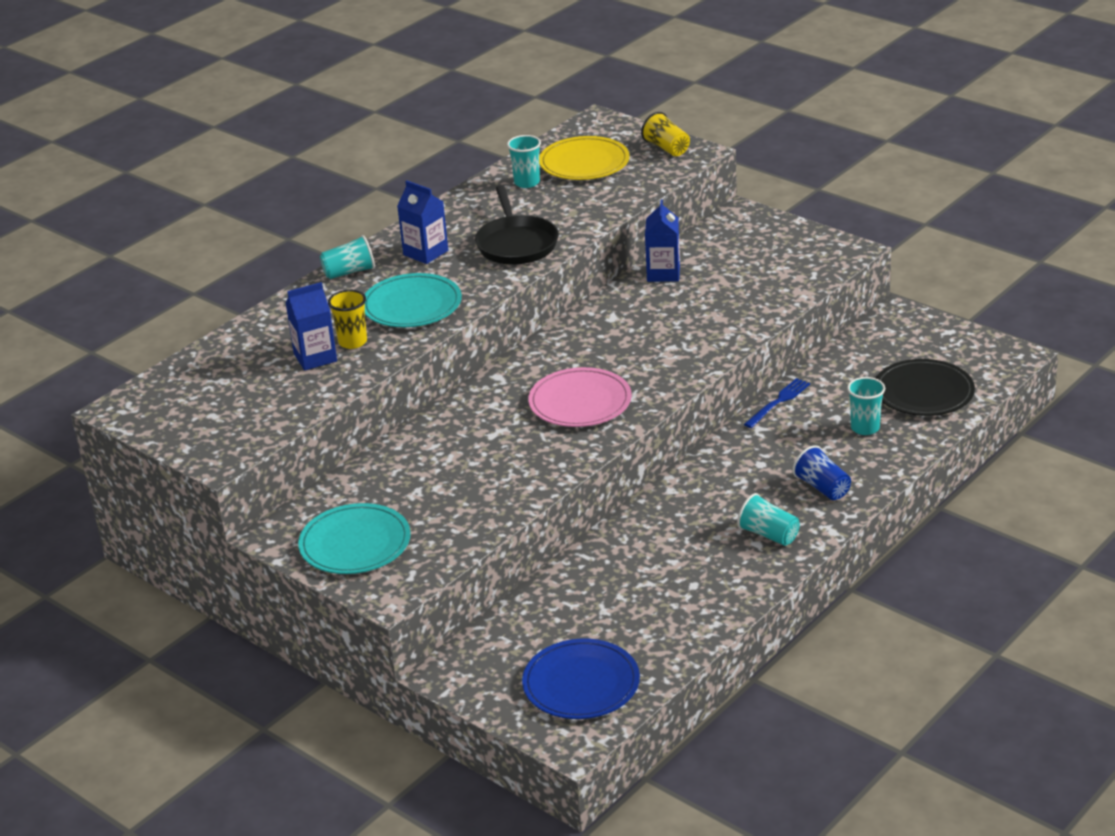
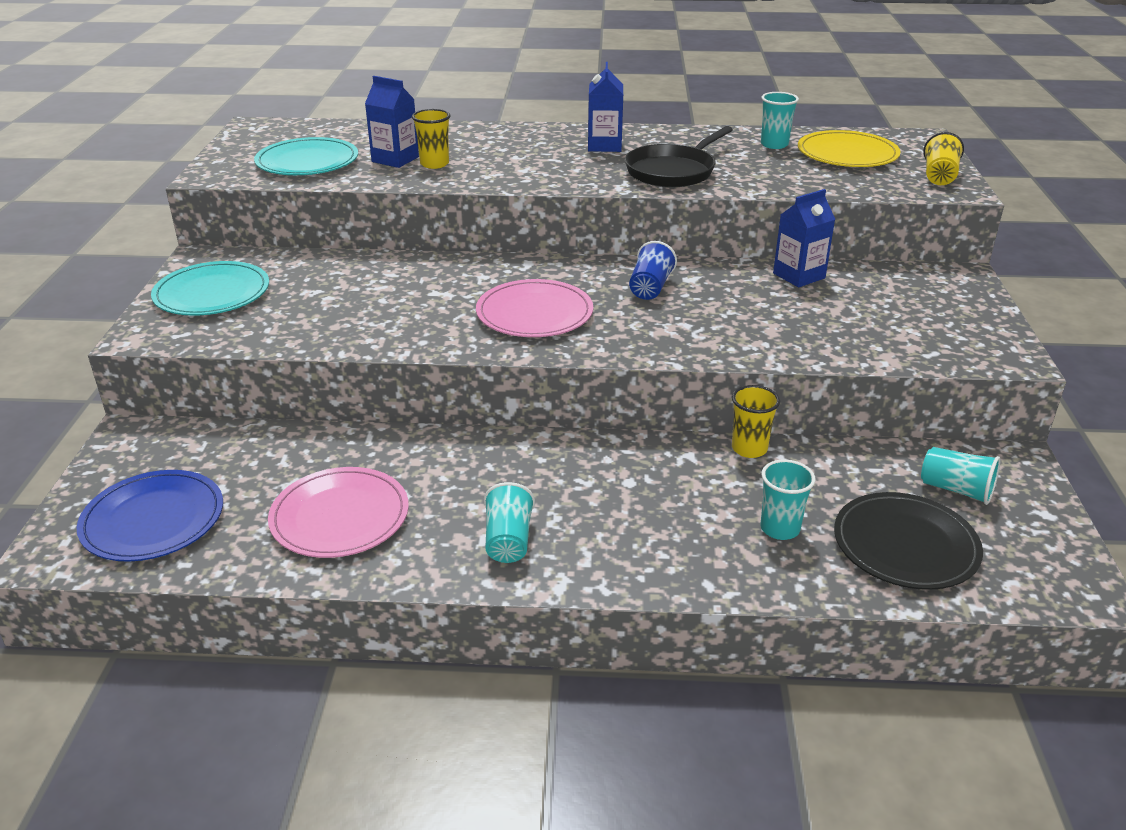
camera: 50 degrees right, 0 degrees up
turquoise cup [320,235,375,279] -> turquoise cup moved to [921,447,1000,505]
turquoise plate [365,273,462,327] -> turquoise plate moved to [254,137,358,175]
blue fork [744,378,810,428] -> yellow cup [732,385,780,458]
blue cup [793,445,851,500] -> blue cup moved to [629,241,677,300]
none -> pink plate [268,467,409,558]

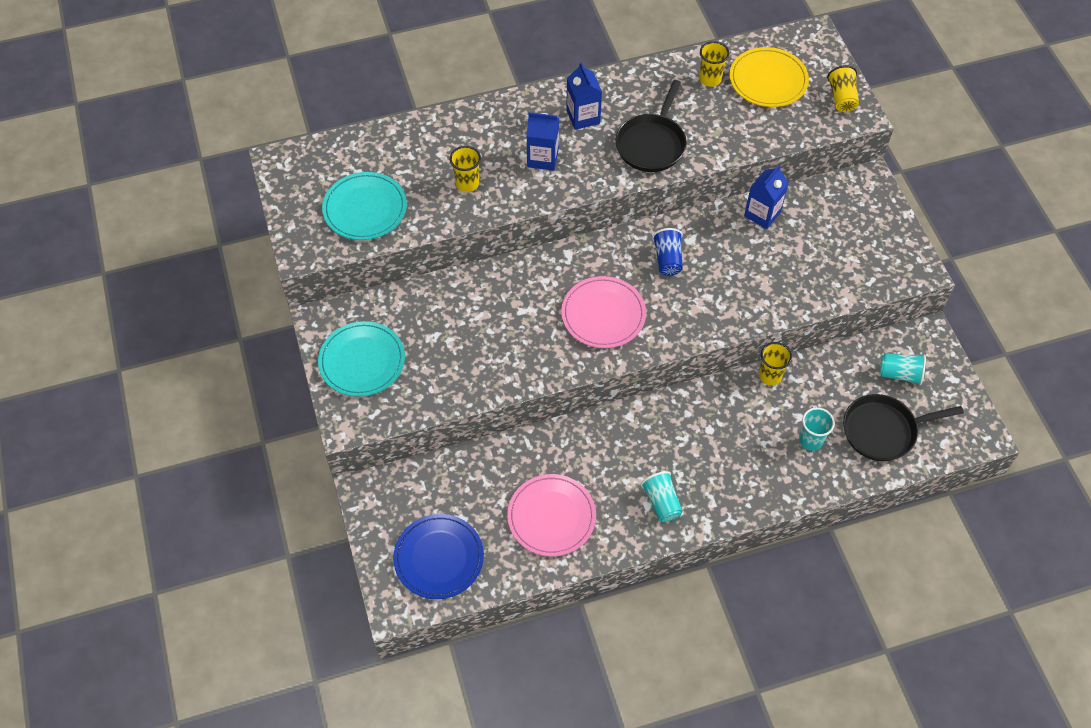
camera: 20 degrees left, 25 degrees up
blue carton [365,76,419,168] -> blue carton moved to [527,112,559,171]
turquoise cup [761,92,799,149] -> yellow cup [699,41,729,87]
black plate [834,492,983,590] -> black pan [843,394,964,461]

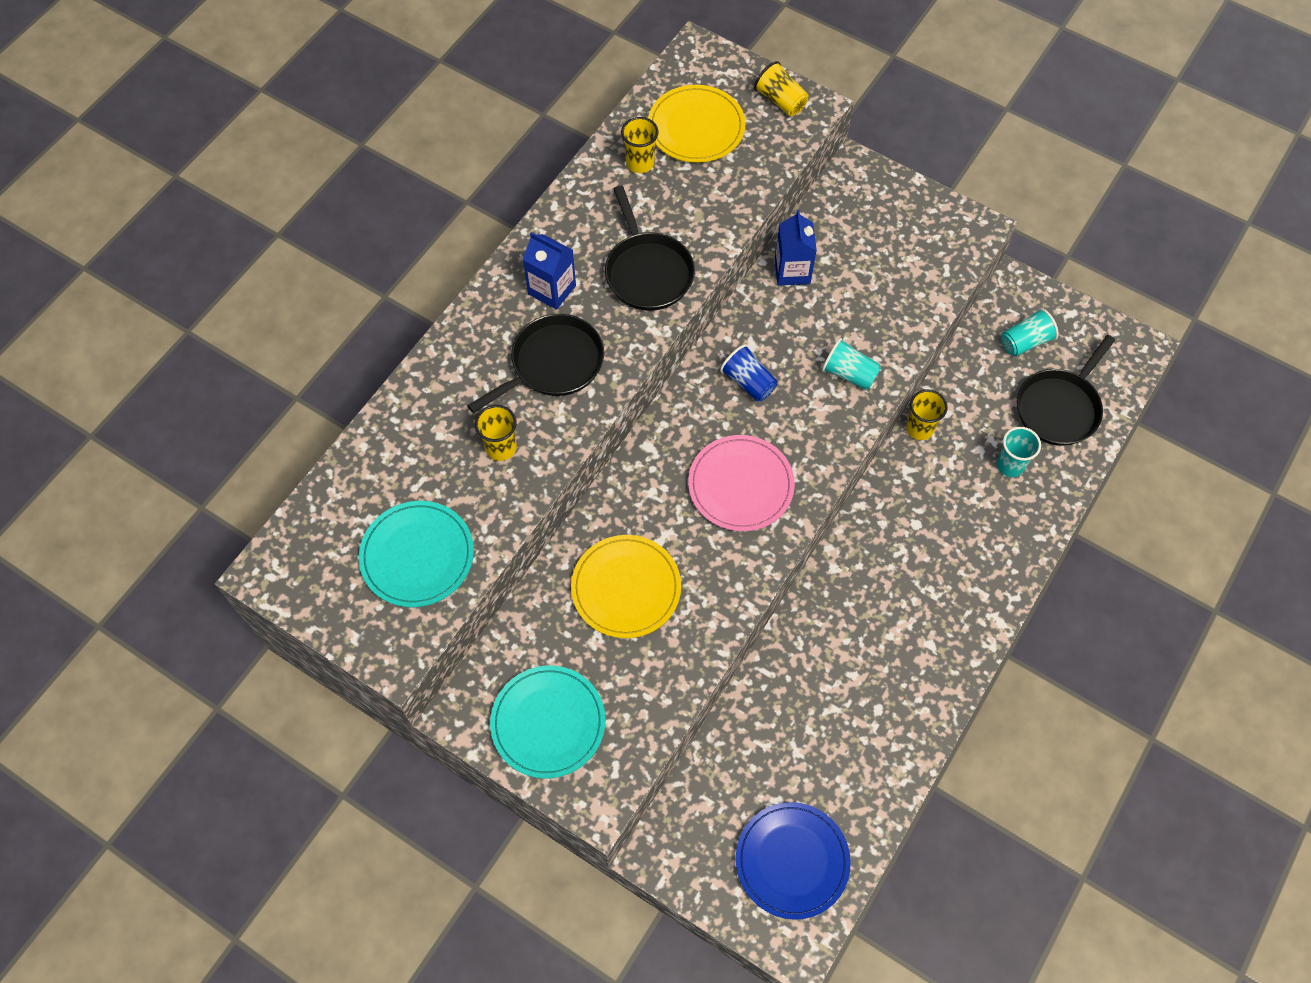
camera: 40 degrees left, 5 degrees up
pink plate [507,474,596,557] -> none
blue carton [527,112,559,171] -> black pan [467,314,604,413]
turquoise cup [641,471,683,522] -> turquoise cup moved to [822,338,881,390]
none -> yellow plate [571,535,681,638]

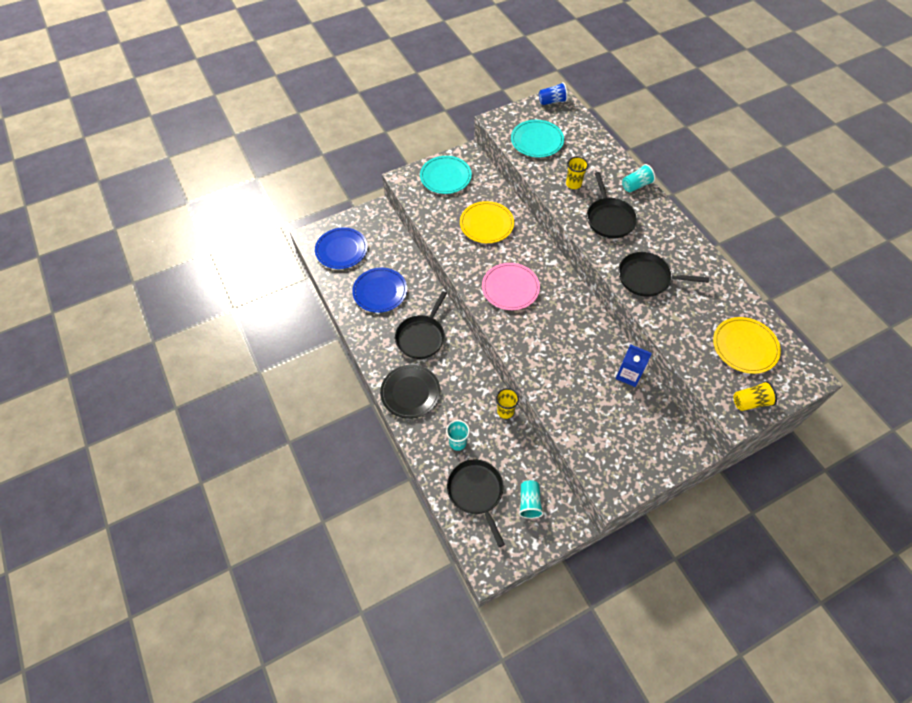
camera: 120 degrees right, 5 degrees down
blue carton [522,232,576,310] -> none
yellow cup [621,117,659,173] -> none
blue cup [720,344,777,401] -> blue cup moved to [539,82,568,105]
turquoise cup [822,338,881,390] -> turquoise cup moved to [622,164,655,192]
none -> blue plate [352,268,407,313]
none -> black plate [380,365,440,419]
none -> black pan [395,291,447,359]

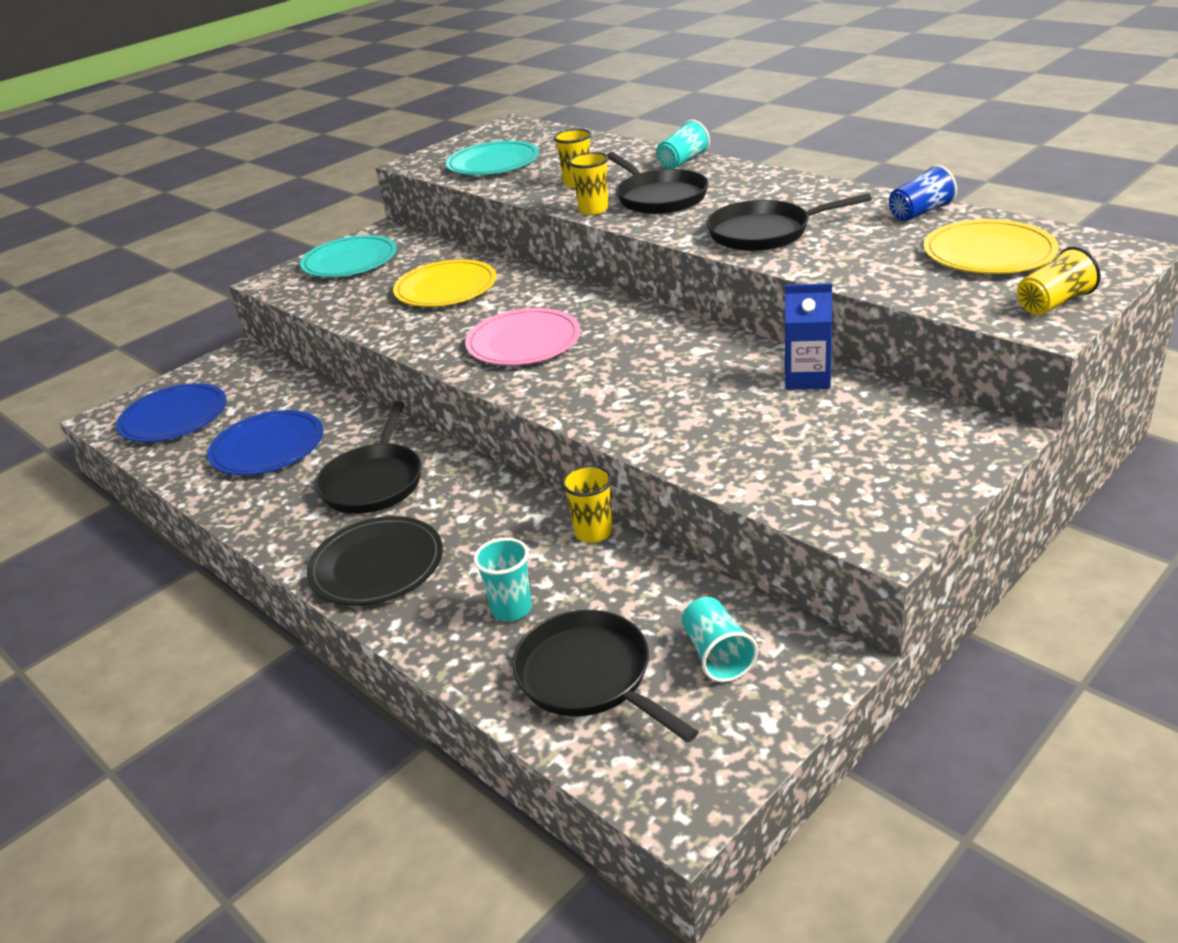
camera: 15 degrees left, 25 degrees down
blue cup [539,82,568,105] -> blue cup moved to [889,165,957,221]
none -> yellow cup [569,152,609,215]

